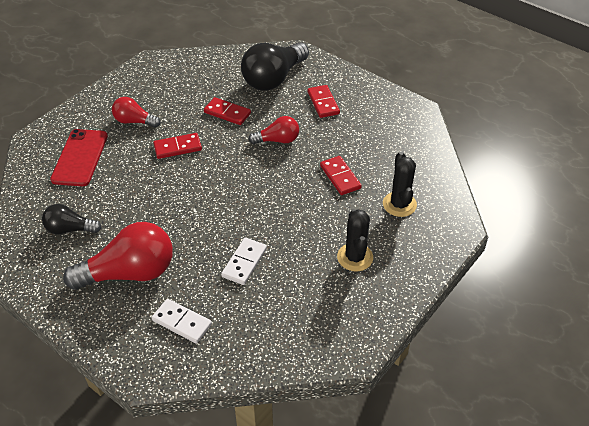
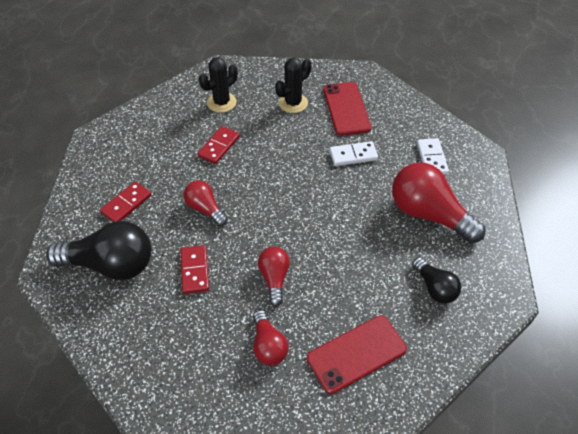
camera: 125 degrees left, 5 degrees up
red domino [153,133,202,159] -> red light bulb [258,247,290,307]
none -> red phone [323,82,371,136]

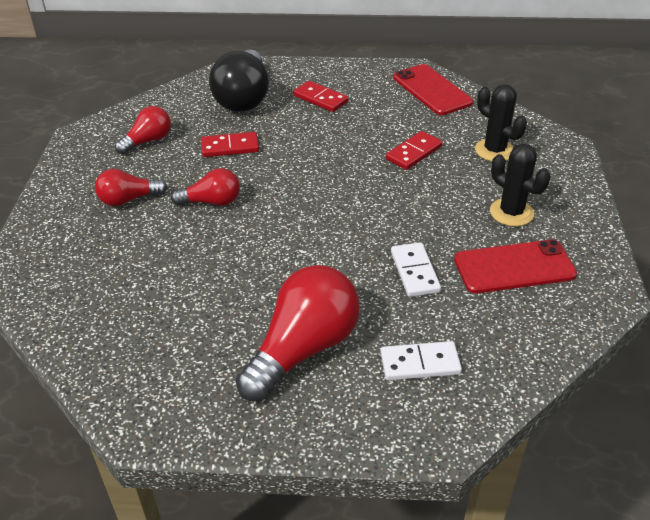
camera: 90 degrees right, 10 degrees down
red light bulb [184,181,228,226] -> red light bulb moved to [115,106,171,154]
red domino [198,126,240,164] -> red domino turned 75 degrees counterclockwise [386,131,443,170]
red phone [307,315,407,394] -> red phone moved to [393,64,473,115]
black light bulb [412,257,461,304] -> none

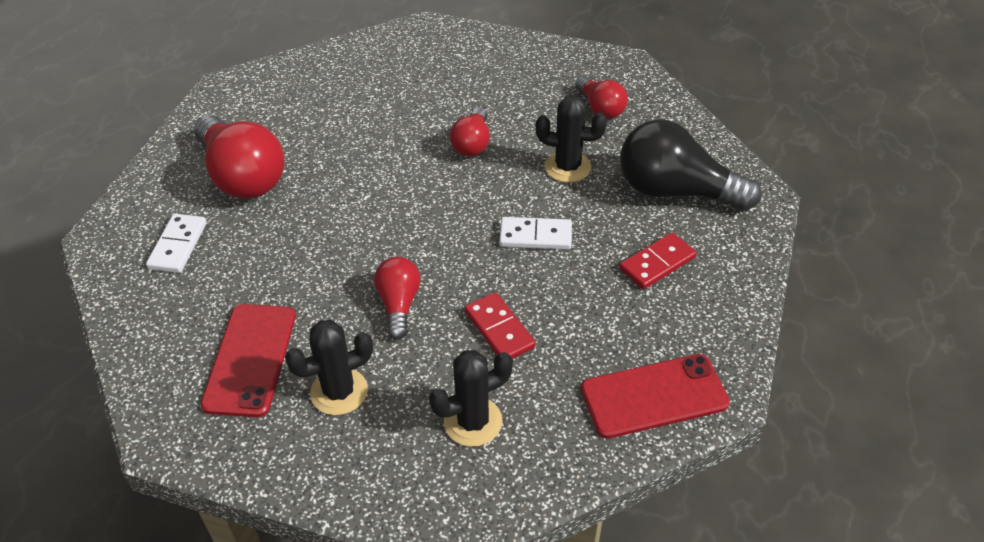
camera: 105 degrees right, 5 degrees up
red light bulb [95,169,167,206] -> red light bulb moved to [374,257,420,340]
red domino [201,132,259,157] -> black cactus [536,95,607,183]
white domino [391,242,441,297] -> white domino moved to [499,217,572,250]

